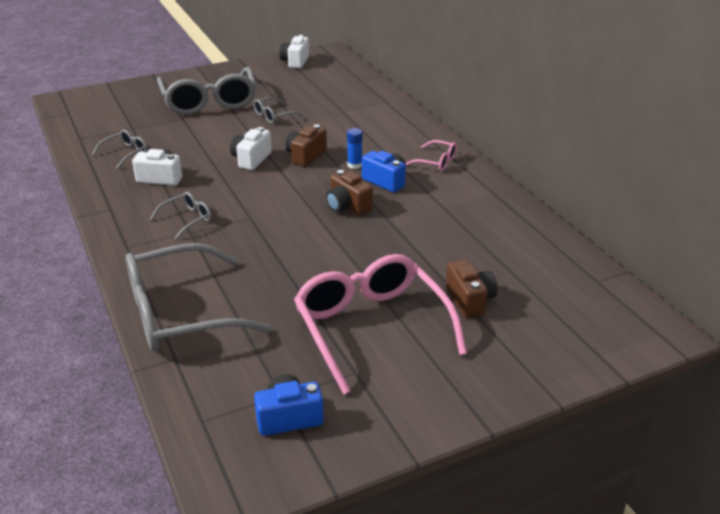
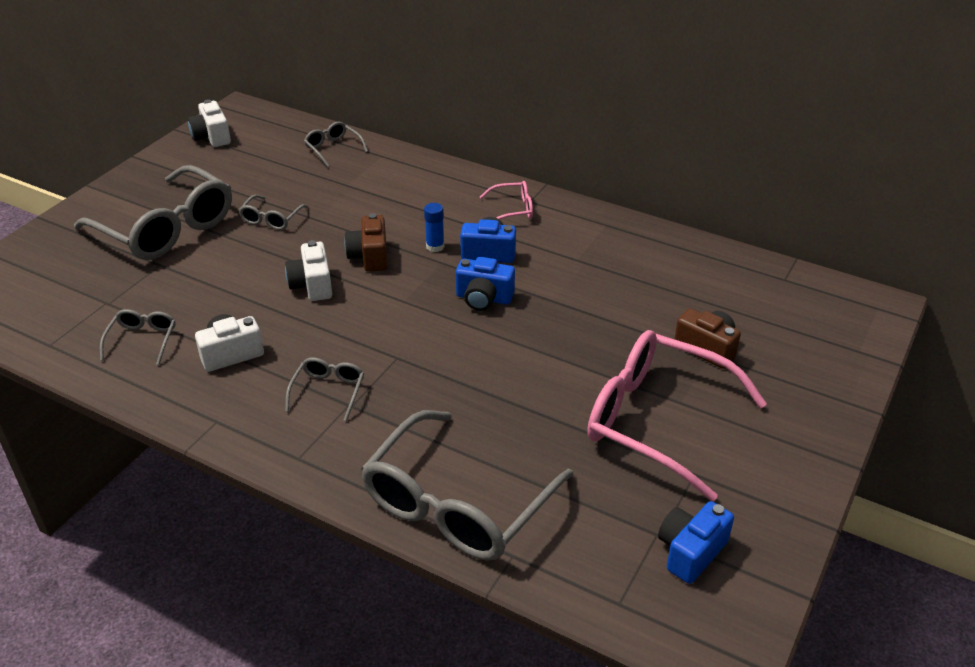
camera: 35 degrees left, 5 degrees up
brown camera [326,170,373,216] -> blue camera [456,257,515,311]
none -> grey glasses [304,122,368,167]

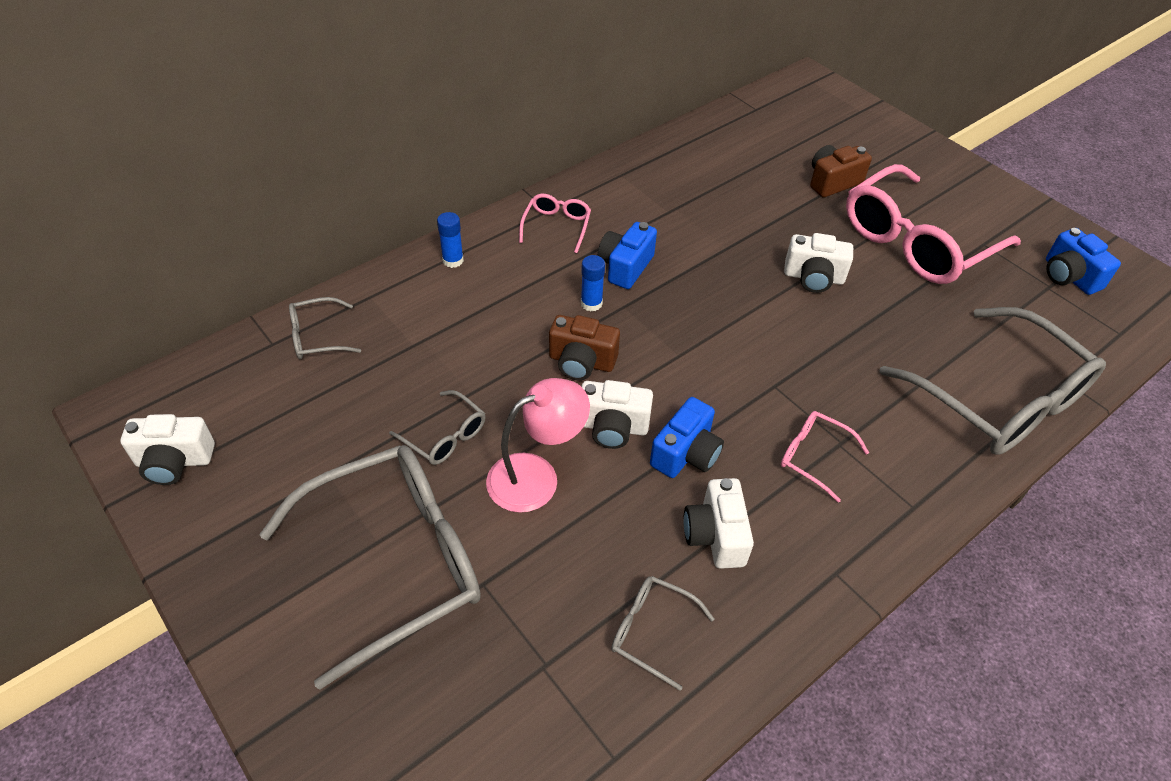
camera: 70 degrees left, 10 degrees up
grey glasses [285,357,364,421] -> pink glasses [781,411,869,503]
blue camera [456,257,515,311] -> blue camera moved to [650,397,724,478]
none -> blue glue stick [437,212,464,268]
none -> pink lamp [486,378,590,513]
none -> white camera [784,233,853,293]

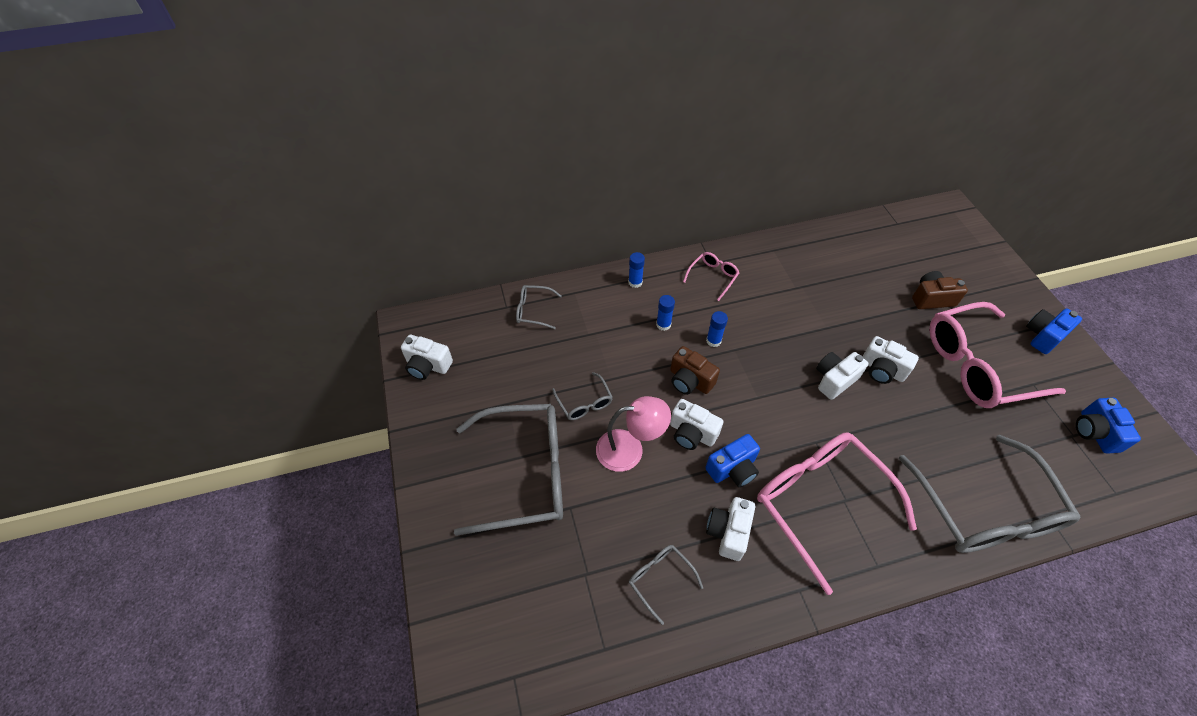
camera: 25 degrees right, 5 degrees up
blue camera [598,222,657,289] -> blue camera moved to [1026,309,1082,354]
pink glasses [781,411,869,503] -> pink glasses [757,432,917,595], size x2.26
none -> blue glue stick [656,295,675,331]
none -> white camera [816,352,869,400]

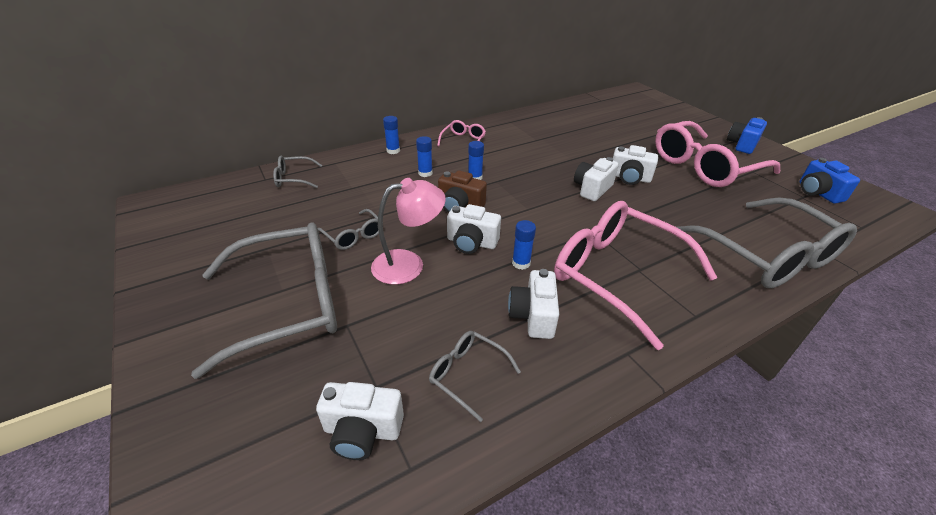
camera: 15 degrees left, 15 degrees down
white camera [401,335,453,380] -> white camera moved to [316,382,404,460]
blue camera [705,434,760,487] -> blue glue stick [512,220,536,270]
brown camera [912,271,968,309] -> none

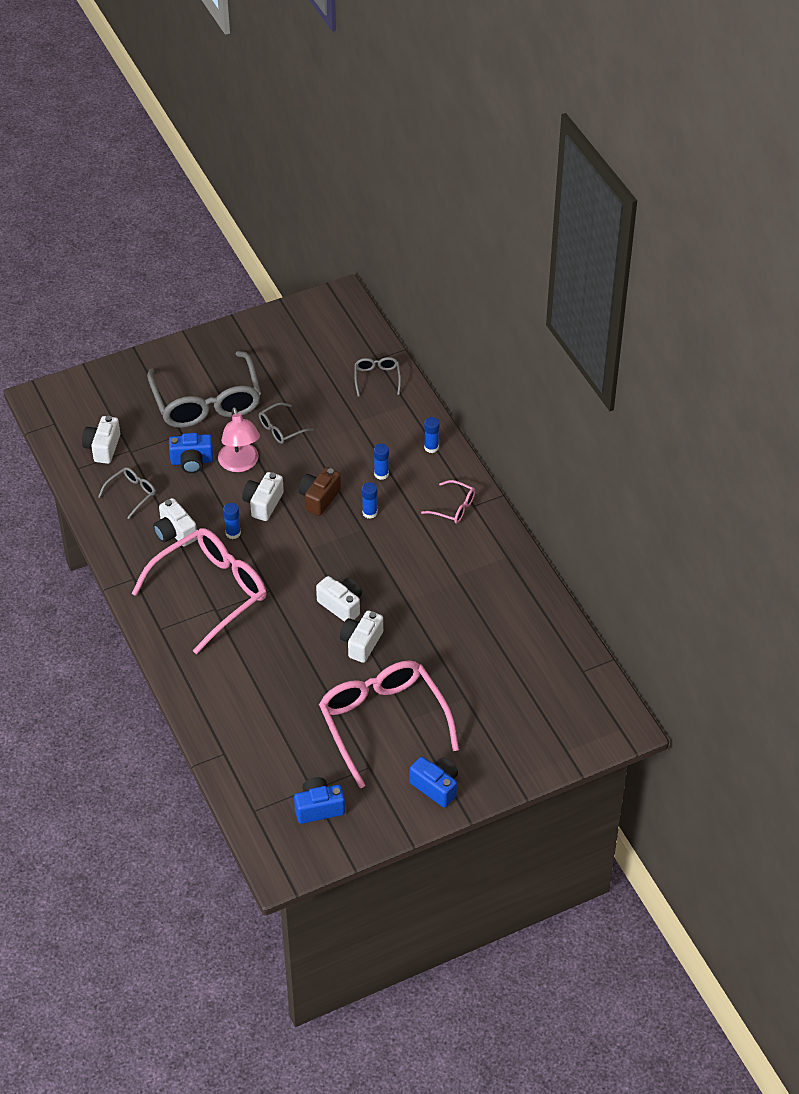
camera: 95 degrees right, 10 degrees up
white camera [508,269,559,339] -> white camera turned 135 degrees counterclockwise [153,498,197,547]
grey glasses [677,197,857,288] -> none
none -> blue camera [169,433,213,473]

